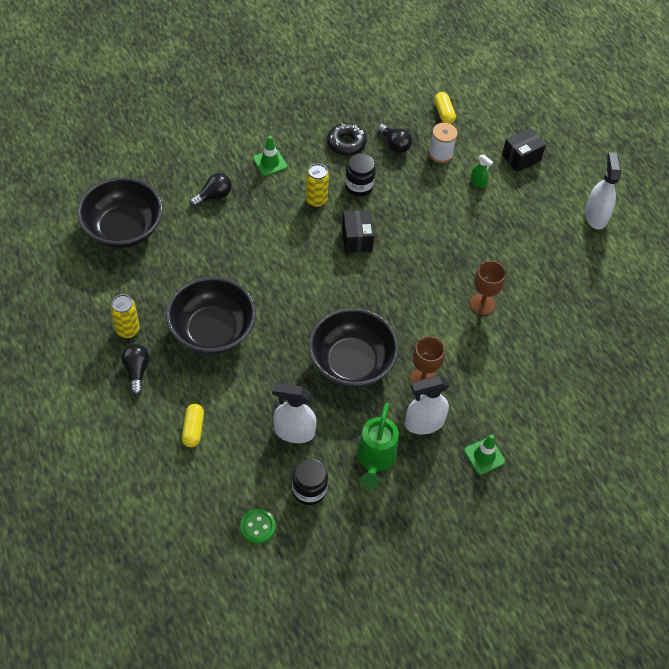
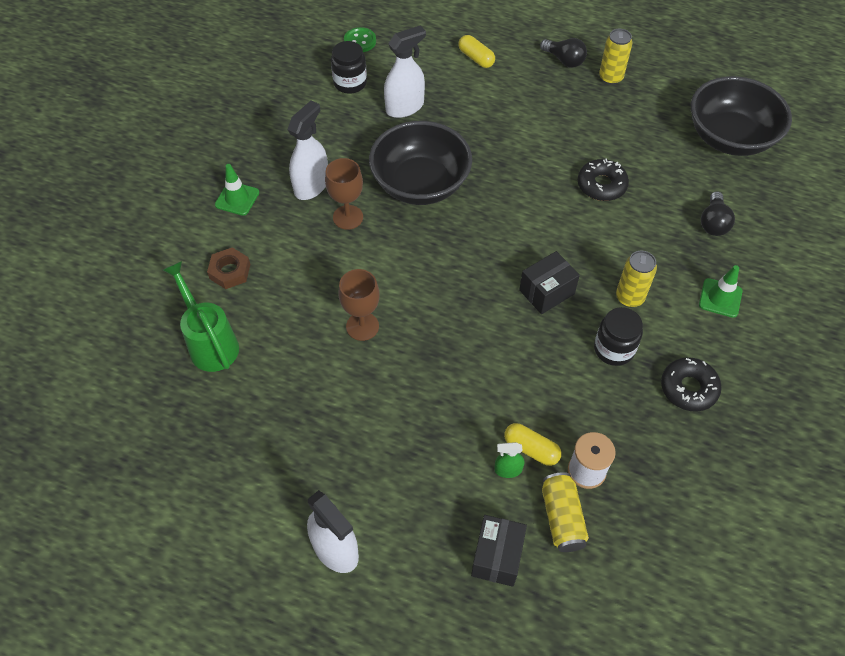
camera: 140 degrees right, 0 degrees up
black bowl [166,277,256,355] -> none
black box [342,210,374,253] -> black box turned 75 degrees counterclockwise [519,251,580,314]
green watering can [357,403,399,489] -> green watering can moved to [163,261,239,372]
black light bulb [377,124,412,153] -> none
yellow capsule [434,92,456,124] -> yellow capsule moved to [504,423,562,466]
none -> brown nut [207,247,250,289]
none -> yellow can [542,472,589,552]
none -> black donut [578,159,629,201]

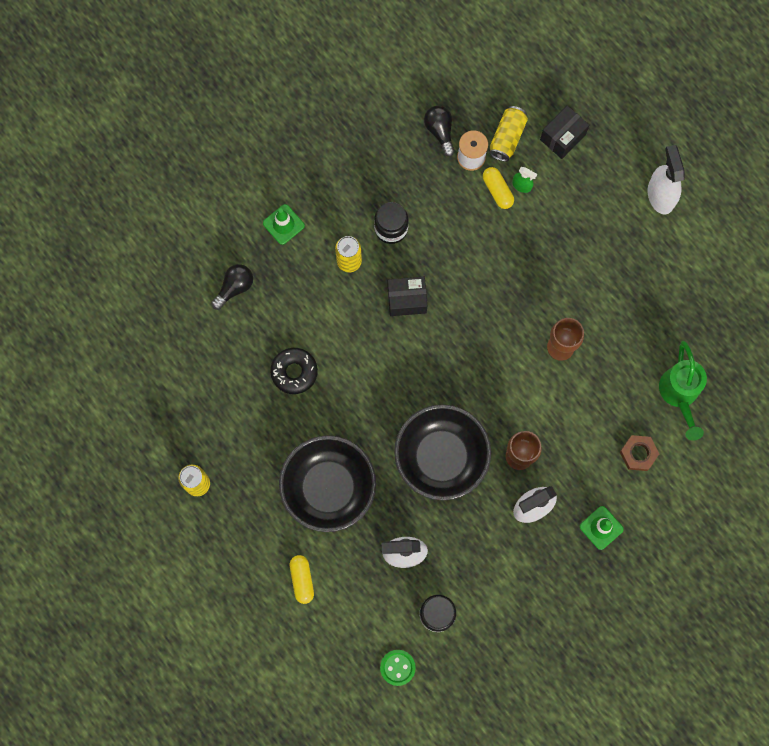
camera: 150 degrees left, 20 degrees up
black light bulb [540,38,587,68] -> black light bulb moved to [424,106,455,157]
black donut [661,357,722,412] -> none
black bowl [691,76,792,156] -> black bowl moved to [279,435,376,532]

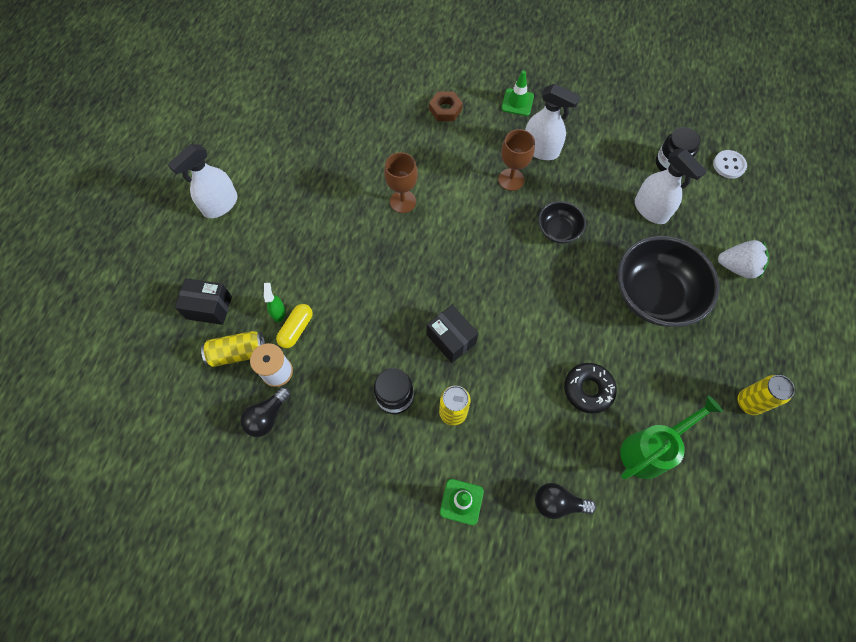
camera: 125 degrees left, 10 degrees down
yellow capsule [290,555,314,604] -> white strawberry [718,240,769,279]
green button [380,650,416,686] -> white button [713,150,747,179]
black bowl [394,404,491,500] -> black bowl [538,201,586,244], size x0.51
green watering can [659,341,707,441] -> green watering can moved to [620,395,723,479]

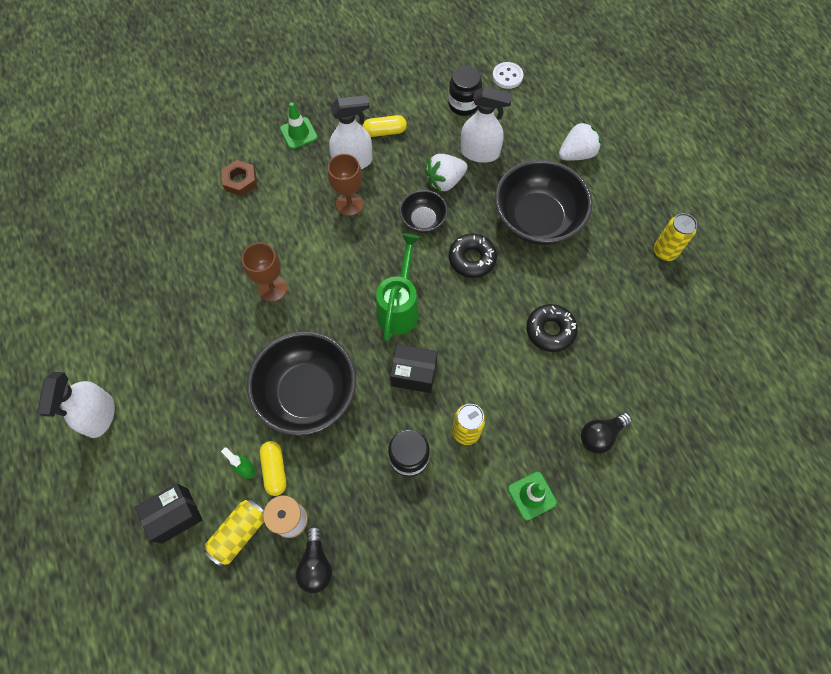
camera: 40 degrees left, 0 degrees up
green watering can [620,395,723,479] -> green watering can moved to [376,233,420,341]
none -> black bowl [247,331,356,435]
none -> yellow capsule [362,115,407,137]
none -> white strawberry [425,154,467,192]
none -> black donut [449,233,497,278]

